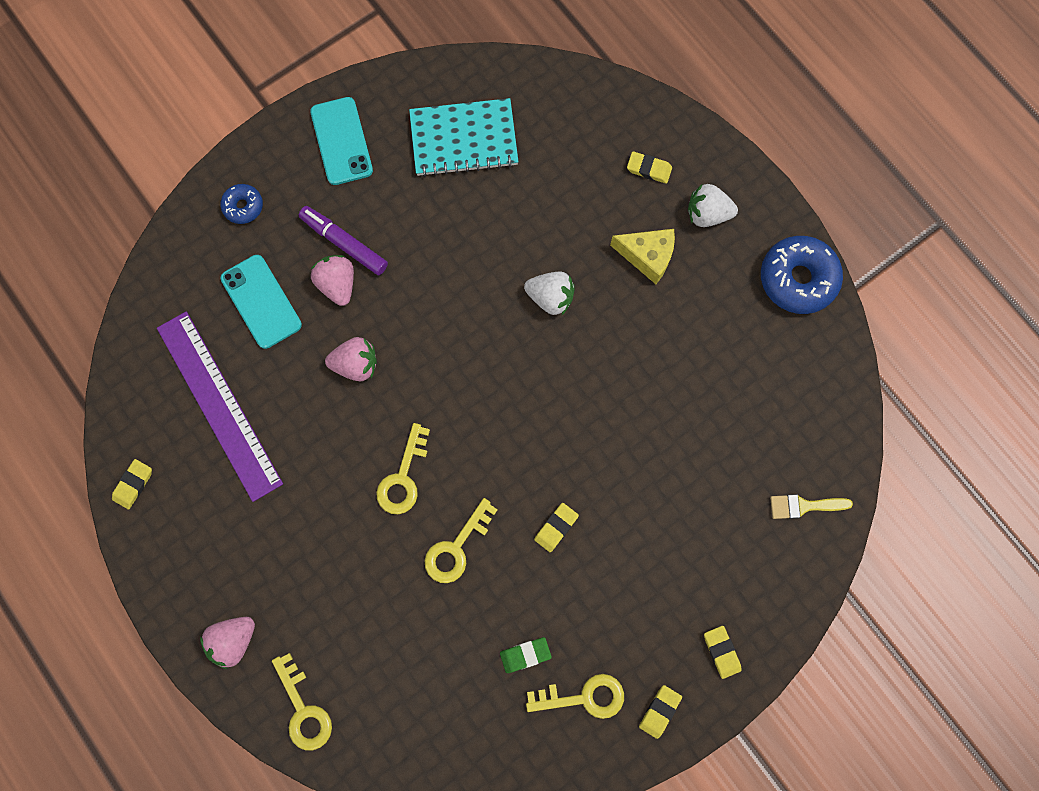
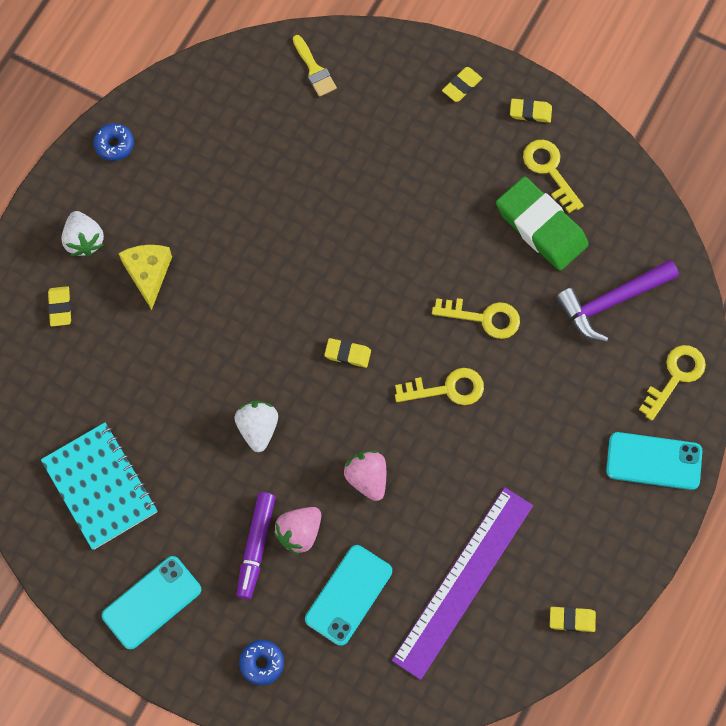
camera: 115 degrees left, 5 degrees down
pink strawberry [200,617,255,669] -> turquoise phone [606,432,702,490]
green eraser [500,637,552,673] -> green eraser [496,177,589,271], size x2.19
white strawberry [524,272,575,315] -> white strawberry moved to [235,401,278,452]
yellow eraser [534,503,579,552] -> yellow eraser moved to [324,338,371,368]
blue donut [761,236,843,314] -> blue donut [93,123,134,161], size x0.53
none -> purple hammer [556,260,679,342]

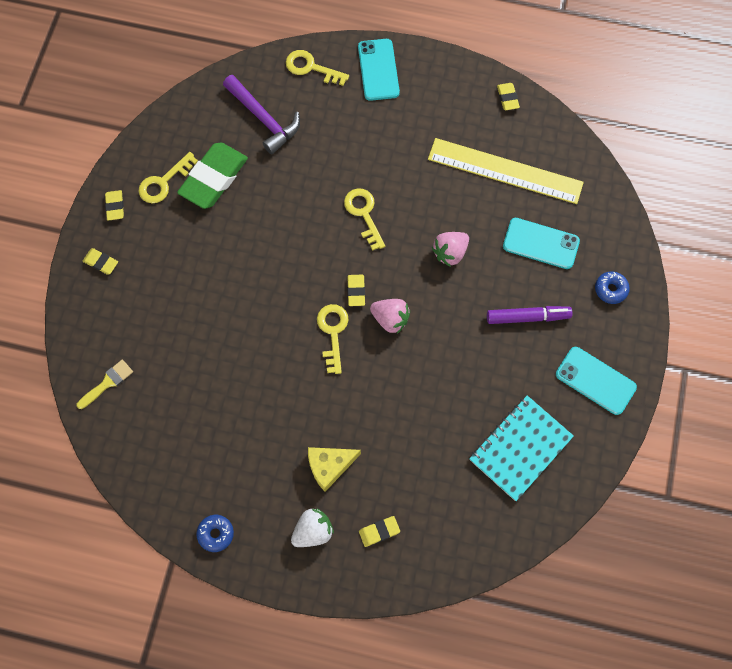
camera: 105 degrees left, 0 degrees up
white strawberry [235,401,278,452] -> none
pink strawberry [274,507,321,555] -> pink strawberry moved to [370,299,410,334]
purple ruler [392,487,533,680] -> yellow ruler [428,138,584,204]
yellow key [432,298,520,339] -> yellow key moved to [317,304,349,374]

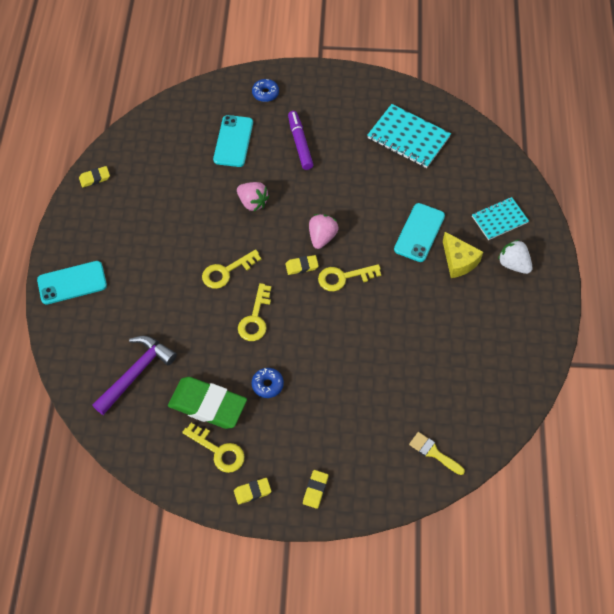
camera: 100 degrees left, 10 degrees down
blue donut [196,515,234,552] -> blue donut moved to [252,368,284,398]
yellow key [286,50,349,86] -> yellow key moved to [238,283,271,341]
yellow eraser [359,516,400,547] -> turquoise notebook [472,197,529,240]
yellow ruler [428,138,584,204] -> none
turquoise phone [556,347,637,415] -> turquoise phone moved to [394,203,445,262]

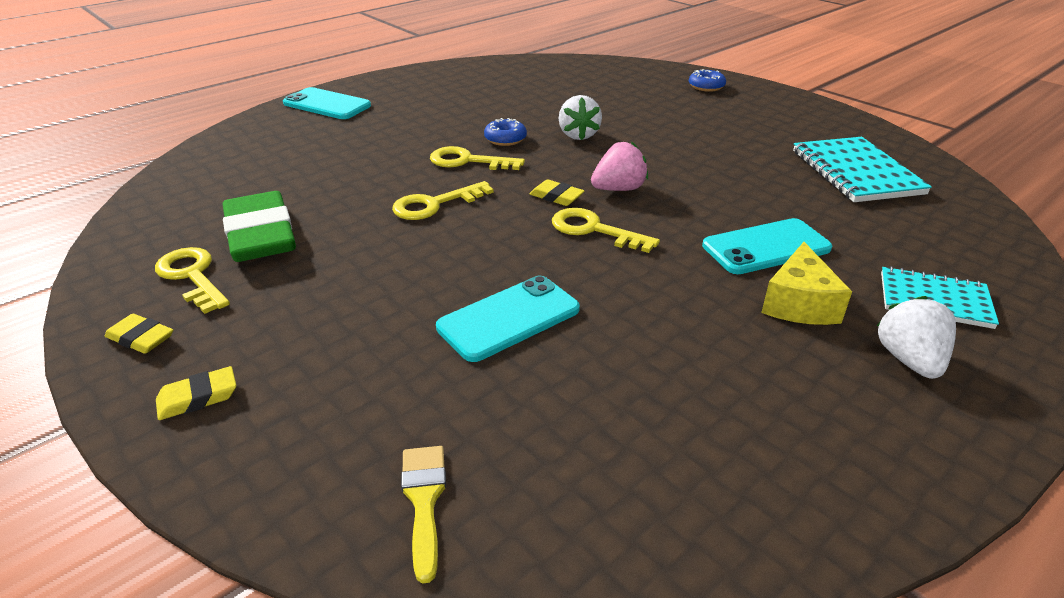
camera: 45 degrees right, 25 degrees down
yellow eraser [79,166,110,188] -> none
purple hammer [92,336,177,415] -> none
yellow key [182,423,244,473] -> yellow key turned 150 degrees clockwise [155,247,230,314]
turquoise phone [213,115,253,167] -> turquoise phone moved to [436,276,580,362]
pink strawberry [237,182,269,212] -> white strawberry [558,95,602,140]
blue donut [252,368,284,398] -> blue donut moved to [484,118,527,146]
purple marker [288,111,313,170] -> none

